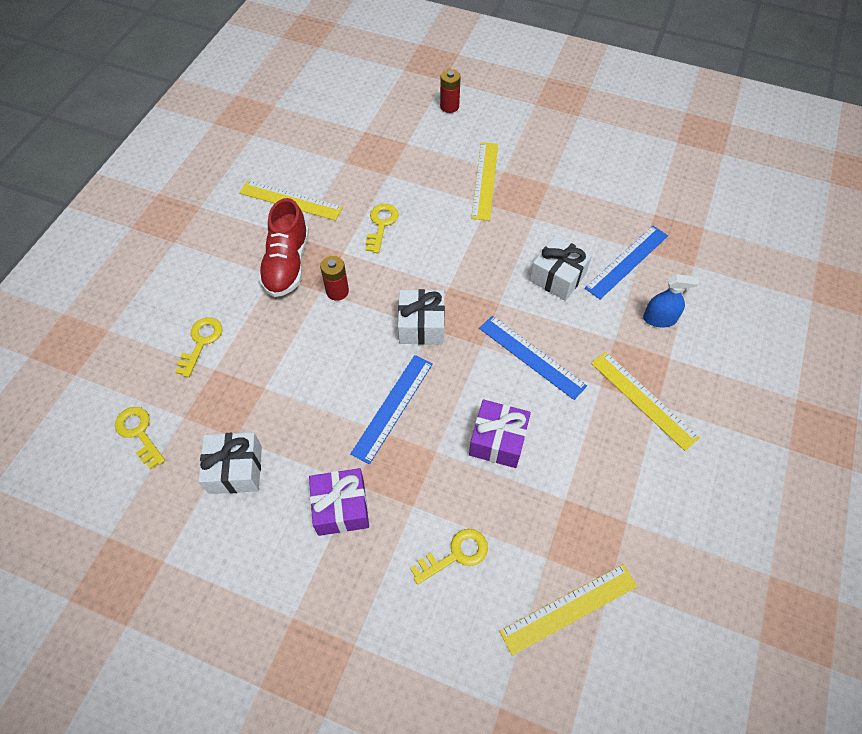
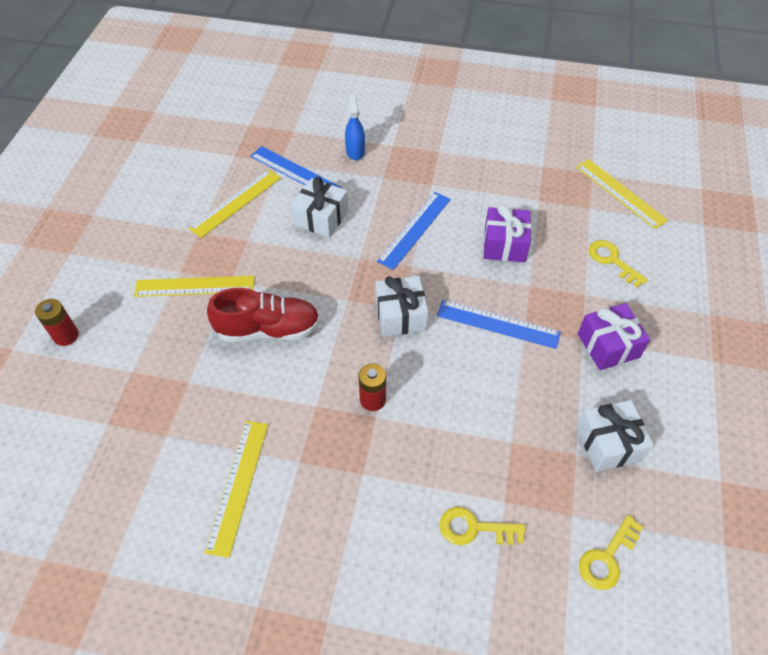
camera: 100 degrees left, 5 degrees down
red shoe [258,198,309,297] -> red shoe moved to [207,288,320,342]
yellow key [366,204,399,253] -> none
yellow ruler [591,352,700,451] -> yellow ruler moved to [188,170,281,238]

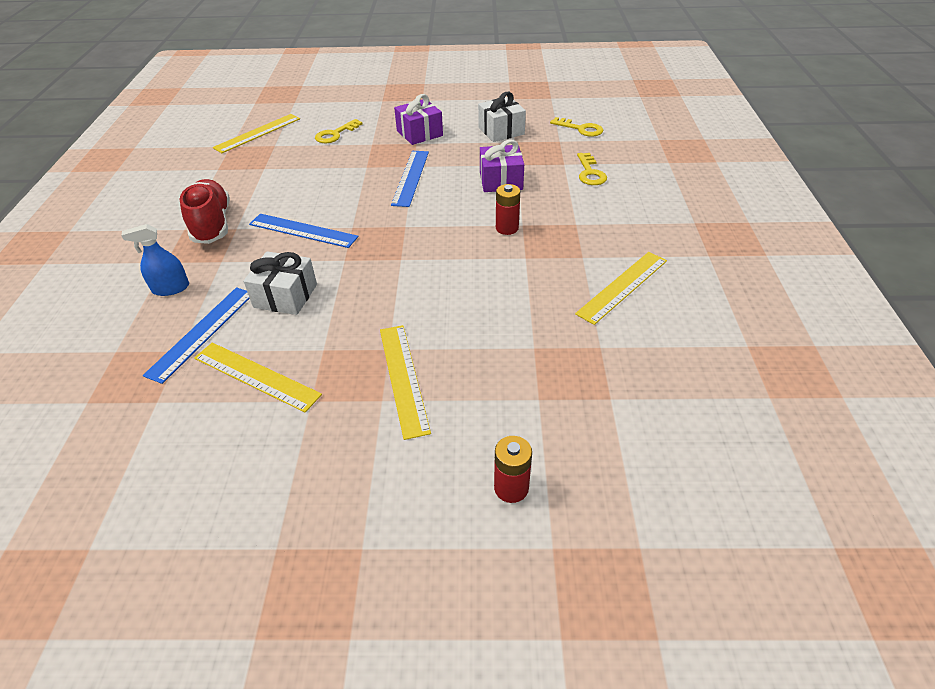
camera: 100 degrees left, 10 degrees down
yellow ruler [204,421,268,558] -> yellow ruler turned 45 degrees counterclockwise [575,252,667,325]
red shoe [207,288,320,342] -> red shoe moved to [180,179,230,244]
white gift [375,276,428,337] -> none
purple gift [484,204,531,262] -> purple gift moved to [480,140,524,192]

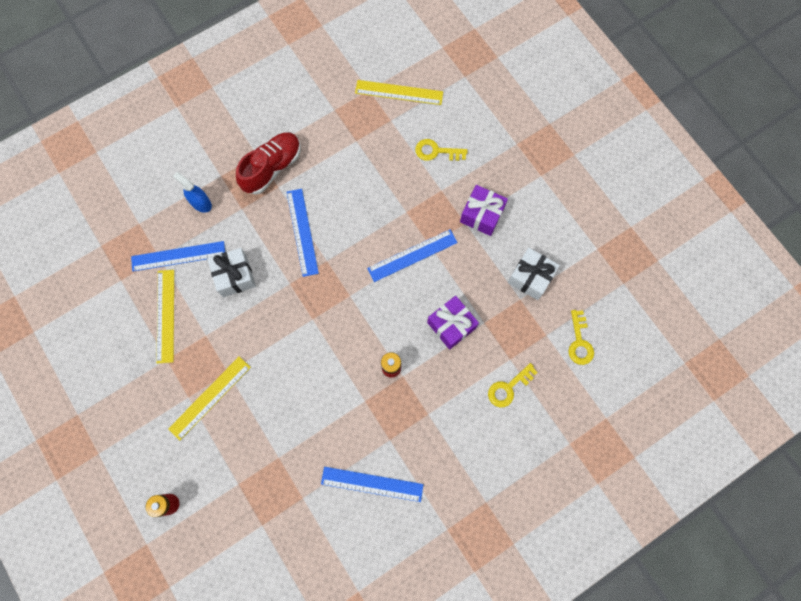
camera: 55 degrees right, 30 degrees up
yellow ruler [575,252,667,325] -> blue ruler [321,467,424,502]

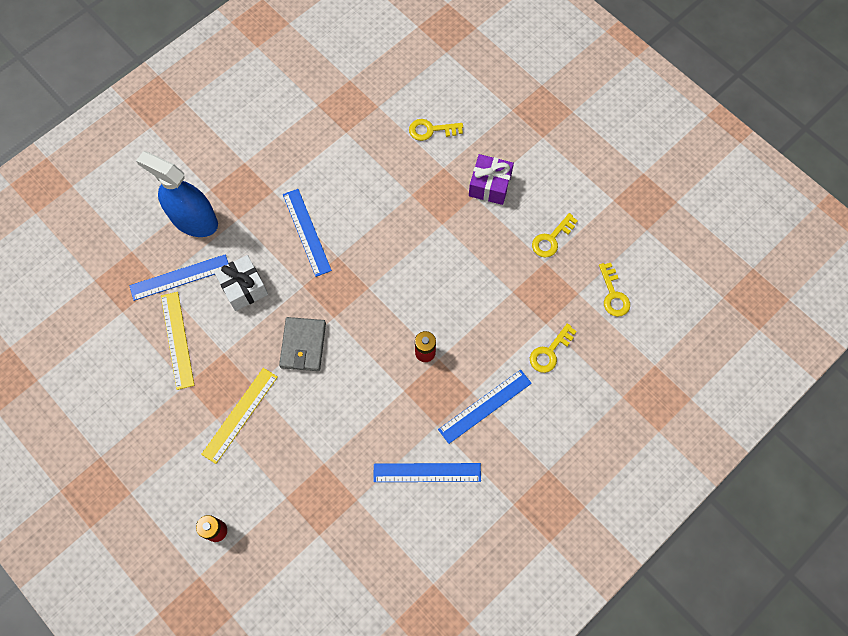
camera: 10 degrees left, 5 degrees down
blue spray bottle [173,172,212,213] -> blue spray bottle [136,151,218,237], size x1.94
red shoe [236,132,301,195] -> none
yellow ruler [355,80,443,105] -> none
blue ruler [367,229,458,282] -> blue ruler moved to [438,370,532,444]
purple gift [427,296,479,350] -> none
white gift [508,248,560,300] -> yellow key [532,213,578,258]
none -> grey wallet [279,317,326,371]

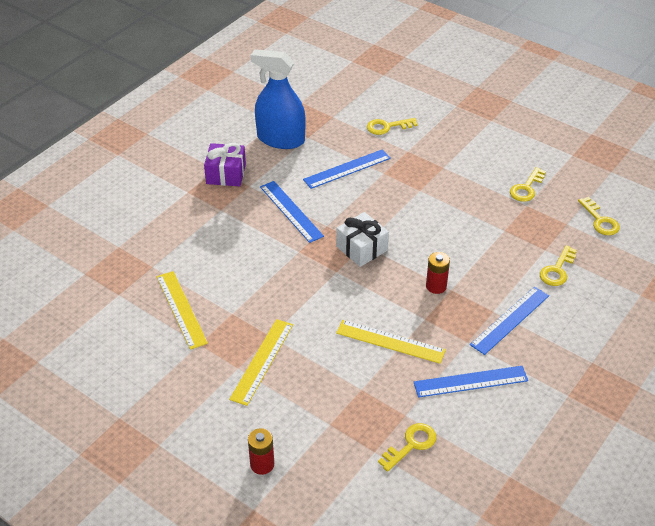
camera: 10 degrees left, 25 degrees down
blue ruler [129,254,228,301] -> blue ruler moved to [303,149,391,189]
blue spray bottle [136,151,218,237] -> blue spray bottle moved to [250,49,306,149]
white gift [214,255,268,311] -> white gift moved to [336,212,389,267]
grey wallet [279,317,326,371] -> none
purple gift [469,154,514,205] -> purple gift moved to [204,143,246,186]
none -> yellow ruler [336,320,446,364]
none -> yellow key [378,423,436,472]

